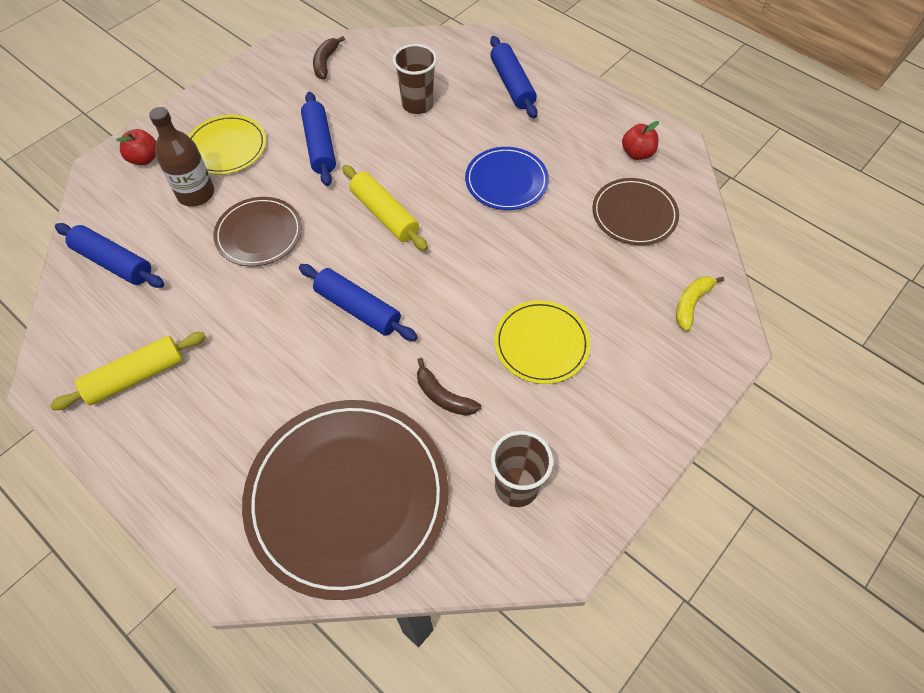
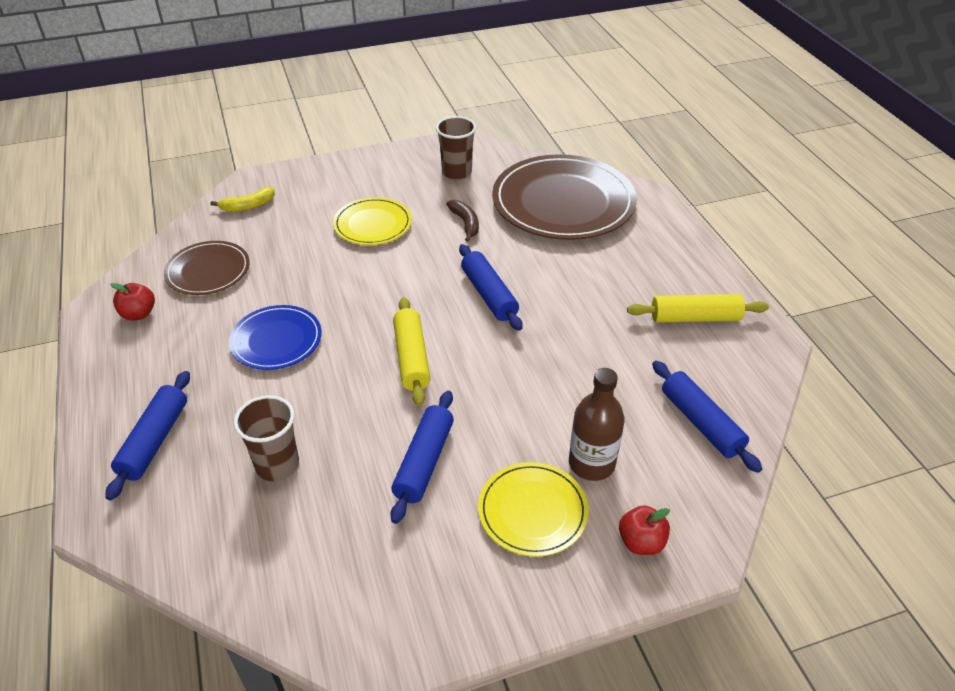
camera: 150 degrees left, 15 degrees down
brown plate [213,197,302,266] -> none
brown banana [313,36,345,79] -> none

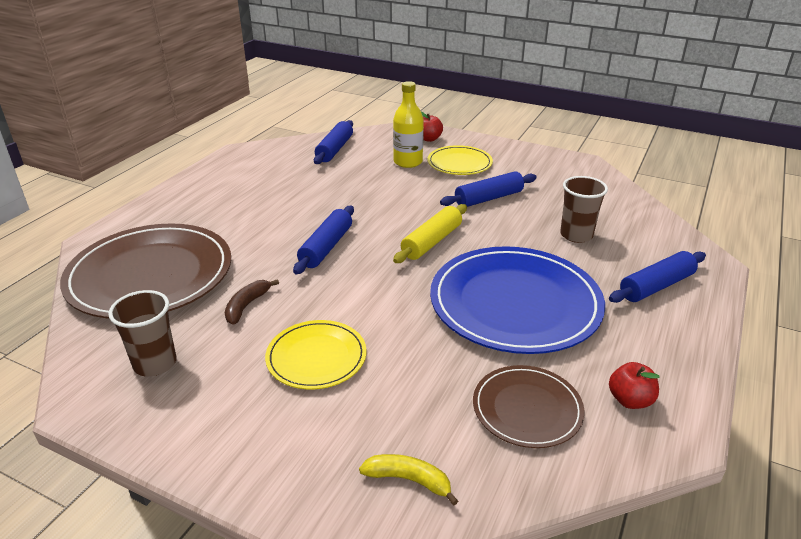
camera: 135 degrees left, 10 degrees down
blue plate [229,305,322,370] -> blue plate [430,246,605,354], size x1.89
brown bottle [569,368,625,481] -> yellow bottle [393,81,424,168]
yellow rolling pin [627,294,769,323] -> none

